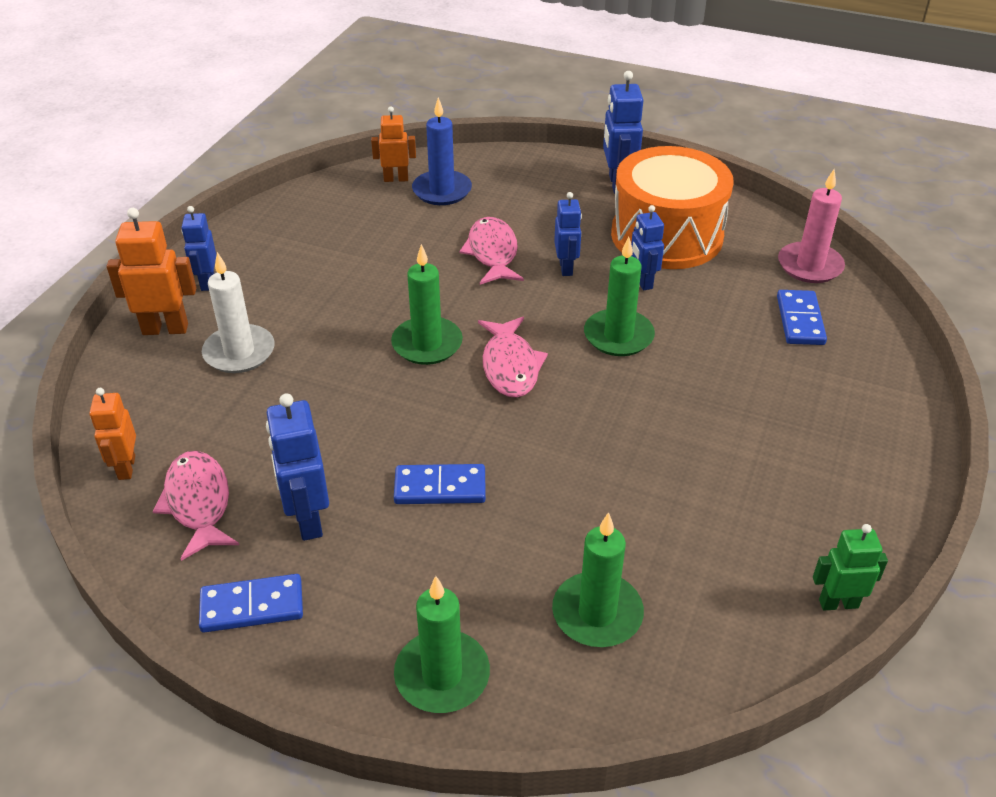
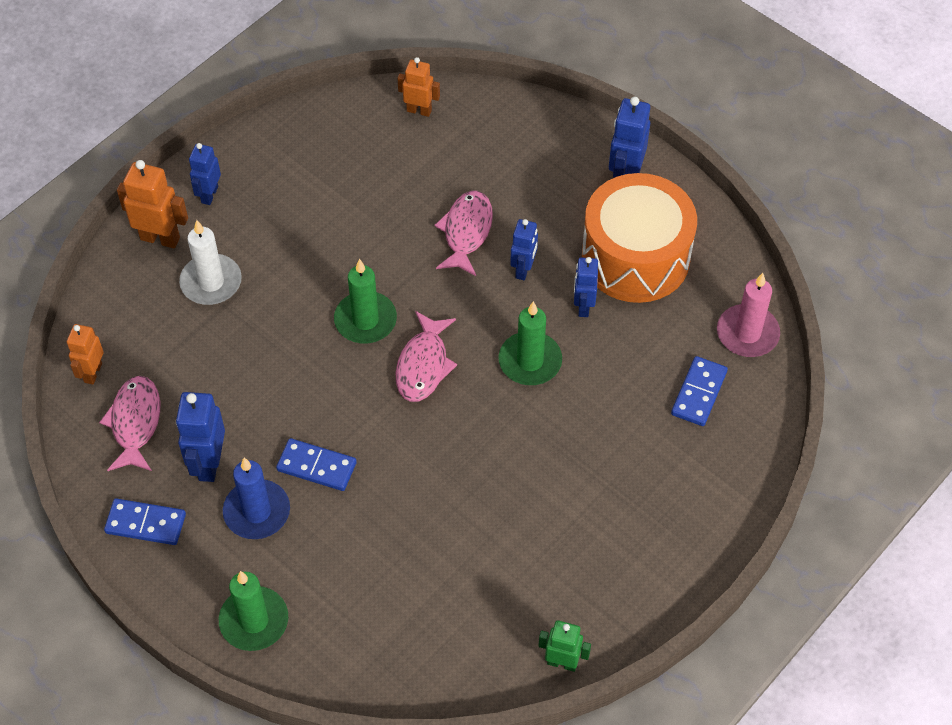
camera: 20 degrees right, 15 degrees up
blue candle [412,97,472,205] -> blue candle moved to [223,458,290,539]
green candle [552,512,644,647] -> none

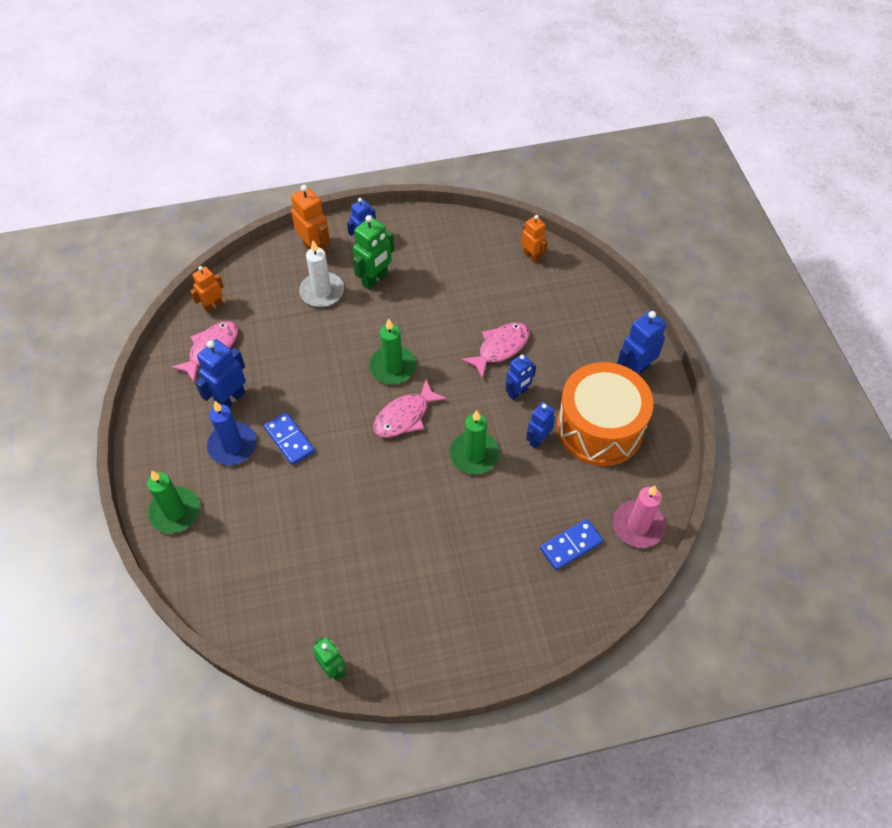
camera: 35 degrees right, 0 degrees up
blue domino [104,498,186,545] -> none
none -> green robot [353,215,394,290]

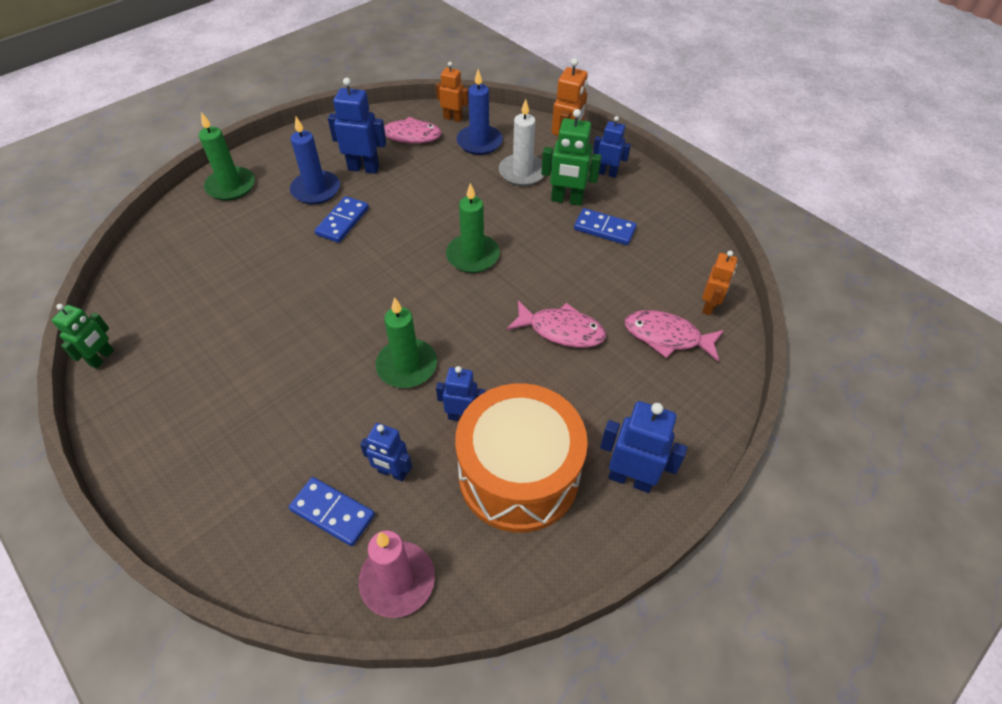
camera: 60 degrees right, 5 degrees down
pink fish [373,380,447,438] -> pink fish moved to [625,310,724,362]
blue robot [505,354,536,400] -> blue robot moved to [360,423,412,481]
none -> blue candle [456,69,503,155]
none -> blue domino [574,208,637,245]

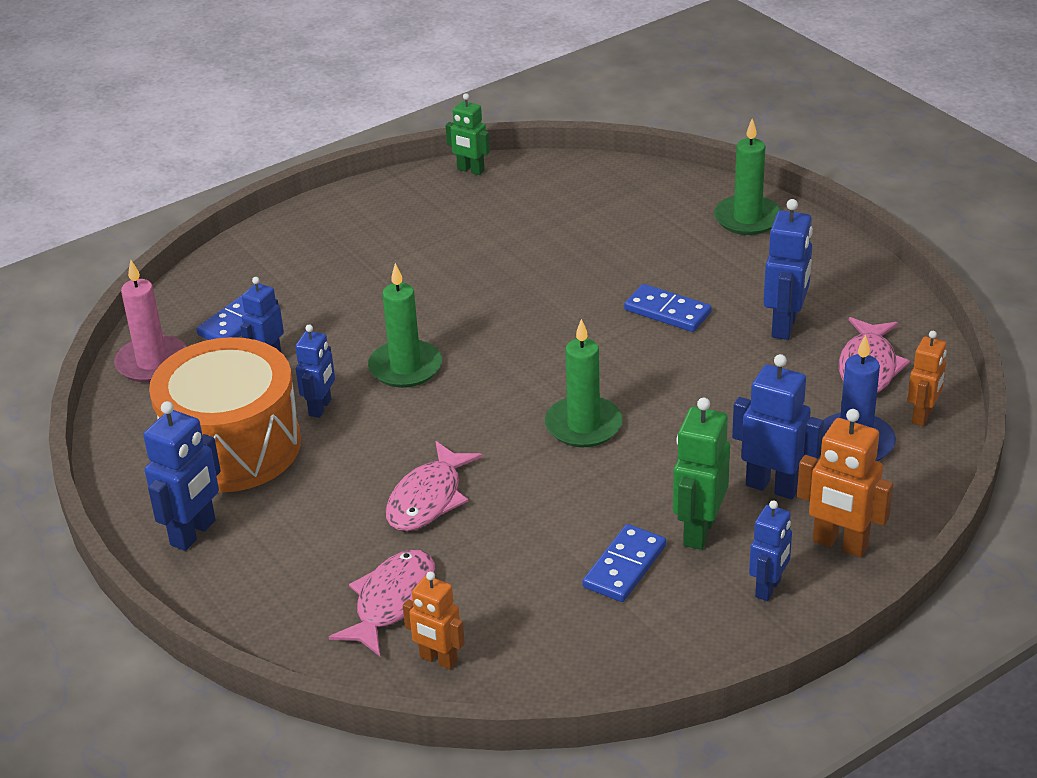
camera: 100 degrees right, 15 degrees down
blue candle [290,117,340,204] -> none
white candle [499,99,545,186] -> blue robot [732,354,824,499]

